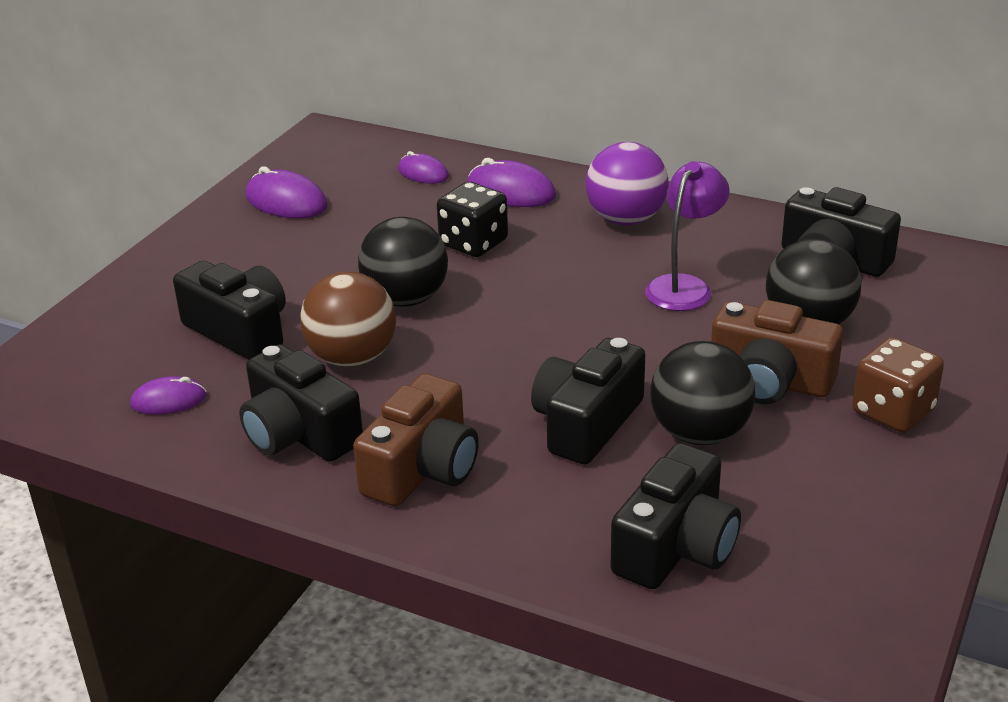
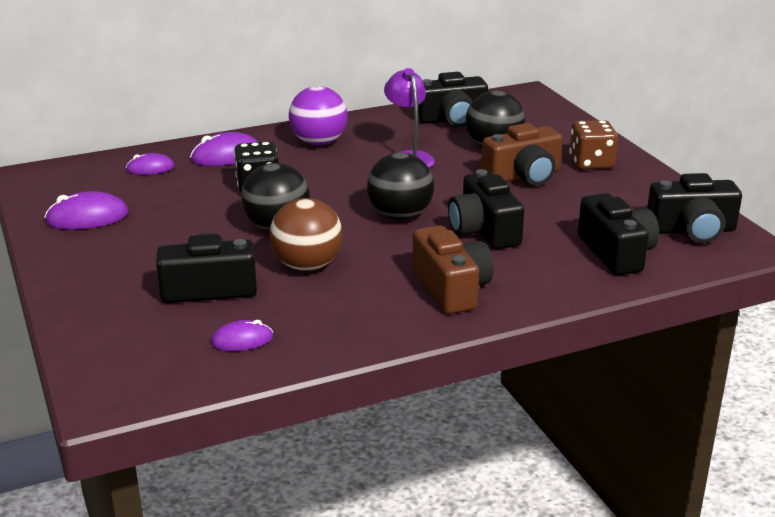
camera: 50 degrees left, 5 degrees down
purple mouse [130,376,207,415] -> purple mouse turned 45 degrees clockwise [211,320,273,351]
black camera [239,344,363,462] -> black camera moved to [647,173,742,244]
black ball [650,341,755,445] -> black ball moved to [367,153,434,220]

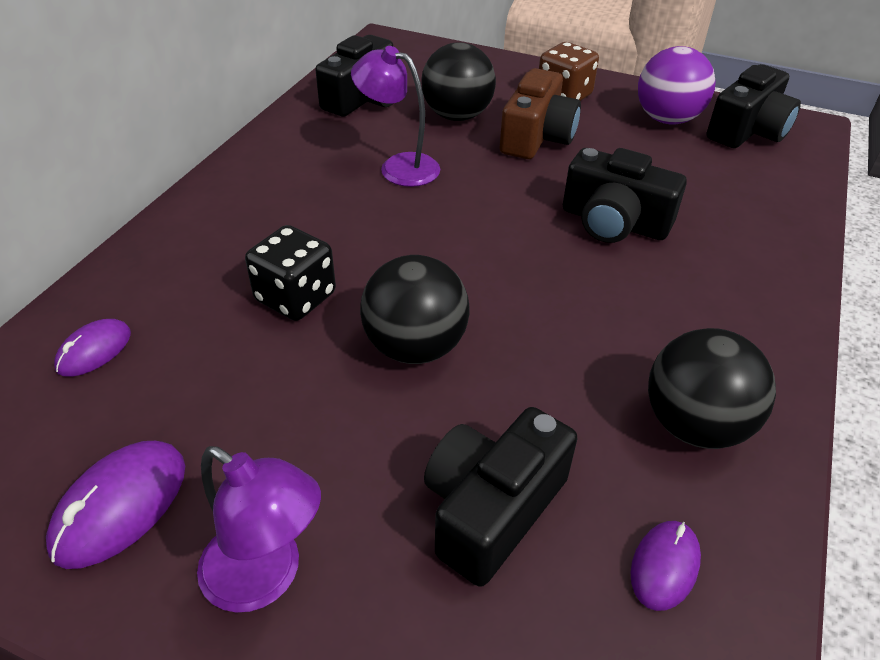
camera: 45 degrees left, 15 degrees up
purple mouse [190,132,258,166] -> none
brown ball [269,198,343,271] -> none
purple ball [289,86,348,145] -> purple ball moved to [638,46,716,125]
black ball [367,153,434,220] -> black ball moved to [648,328,776,449]
brown camera [412,225,493,314] -> none
black camera [578,193,659,275] -> none
none -> purple lamp [197,446,321,613]

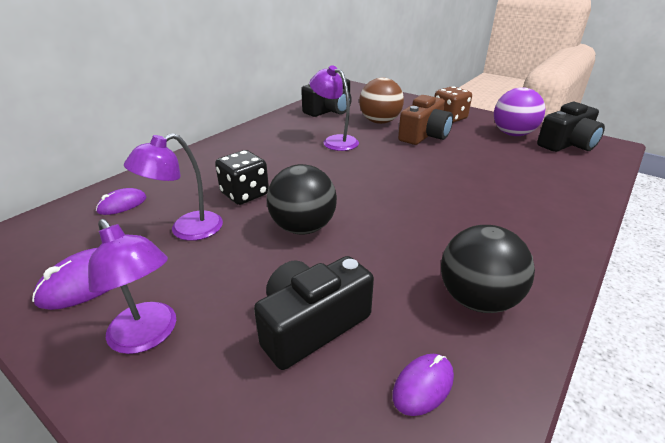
camera: 15 degrees right, 10 degrees down
black ball [421,43,496,121] -> brown ball [359,78,404,124]
black camera [563,148,687,243] -> none
none -> purple lamp [124,133,223,241]

